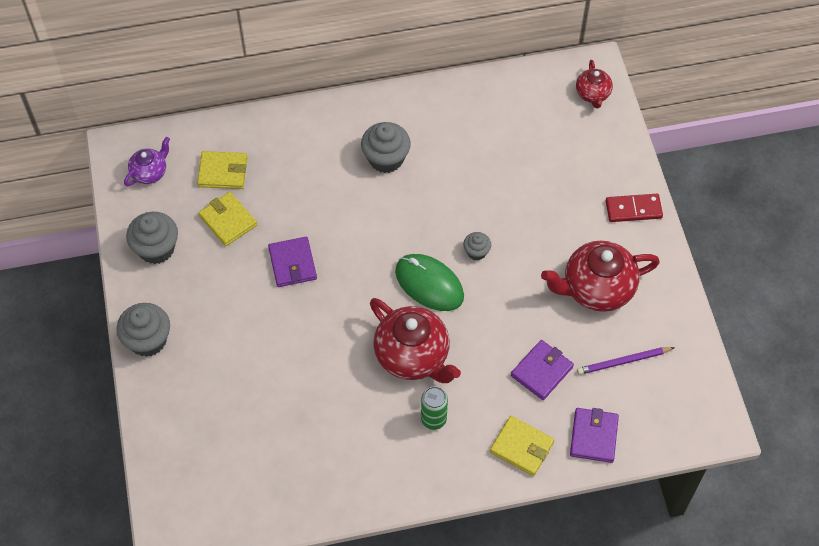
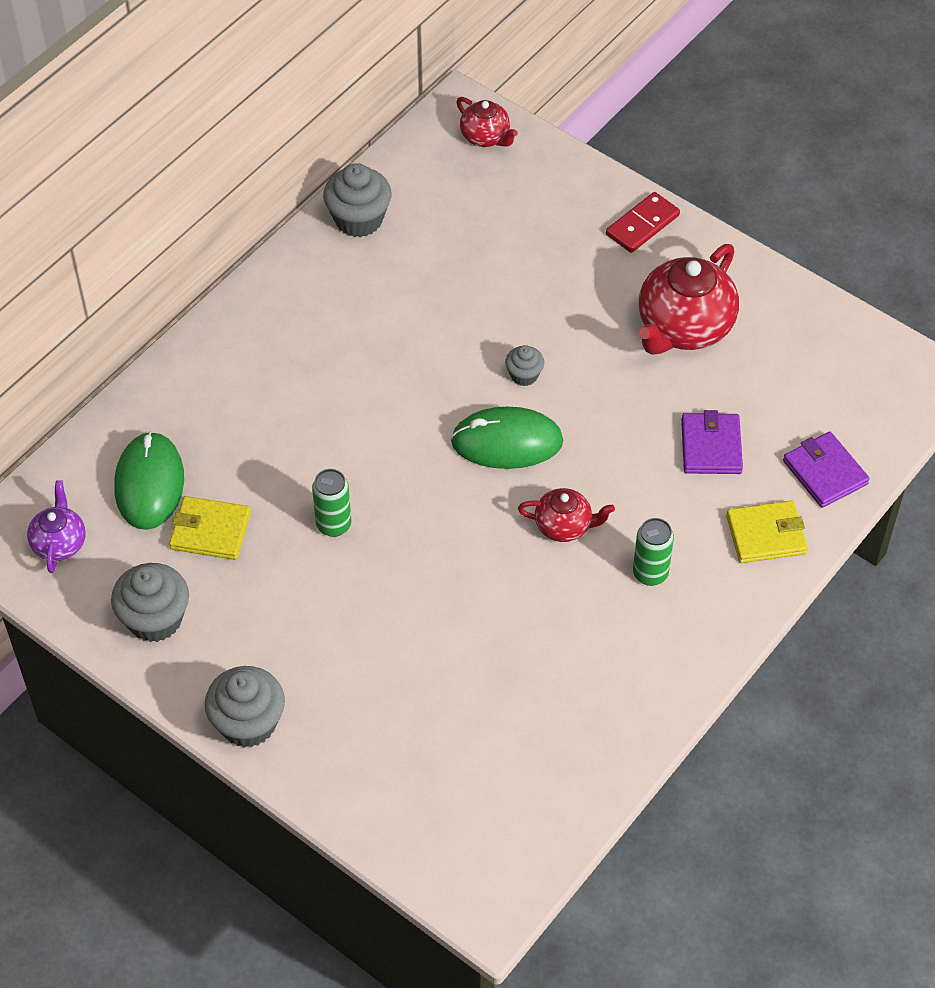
camera: 40 degrees left, 5 degrees down
yellow wallet [197,151,247,189] -> green mouse [114,431,184,530]
purple wallet [268,237,317,287] -> green can [312,469,351,537]
grey cupcake [361,122,411,173] -> grey cupcake moved to [323,163,392,237]
red teapot [370,298,461,383] -> red teapot [518,488,615,542], size x0.54
purple pencil [577,347,675,375] -> none

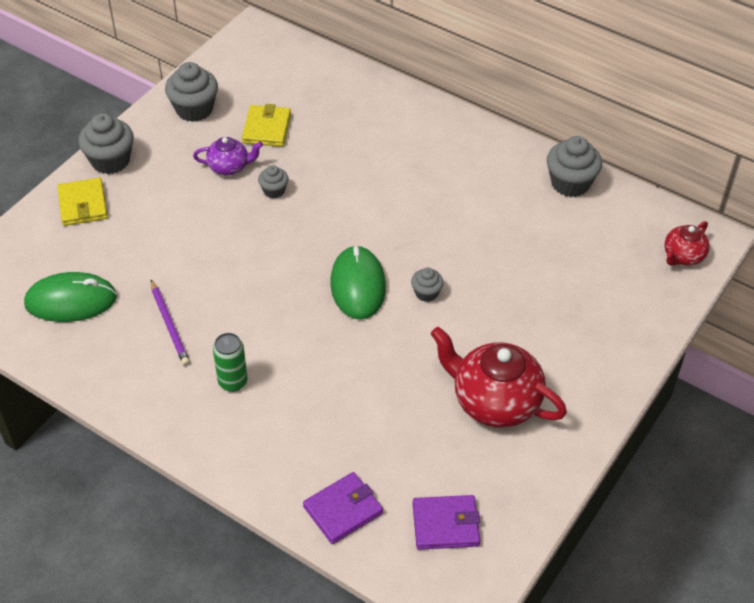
camera: 85 degrees right, 5 degrees down
purple teapot [27,480,85,573] -> purple teapot moved to [193,137,263,176]
green mouse [114,431,184,530] -> green mouse moved to [24,272,117,322]
green can [312,469,351,537] -> grey cupcake [258,165,289,198]
red teapot [518,488,615,542] -> none
red domino [606,192,680,253] -> none
purple wallet [681,410,743,474] -> purple wallet moved to [413,495,480,550]
yellow wallet [726,500,808,563] -> yellow wallet moved to [57,178,108,226]
none -> purple pencil [151,280,190,366]

